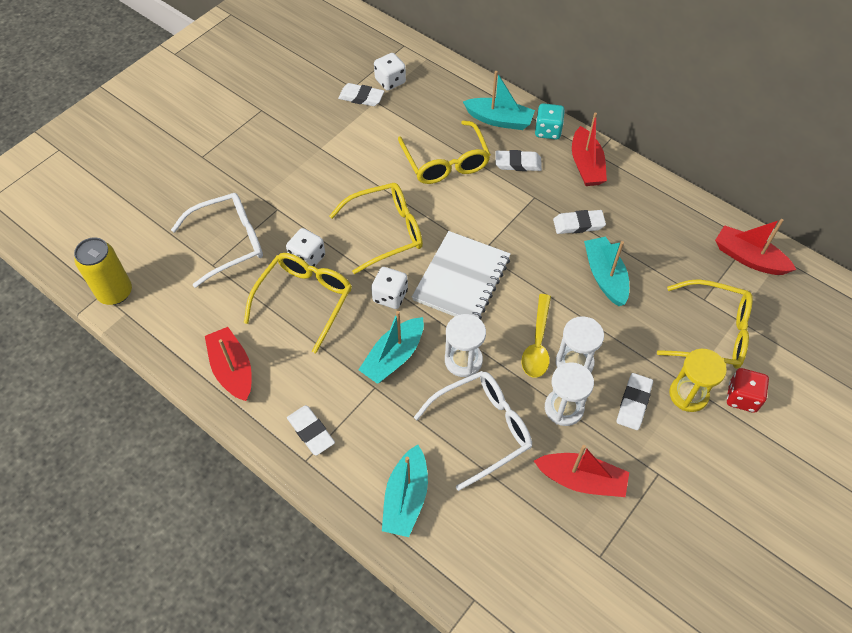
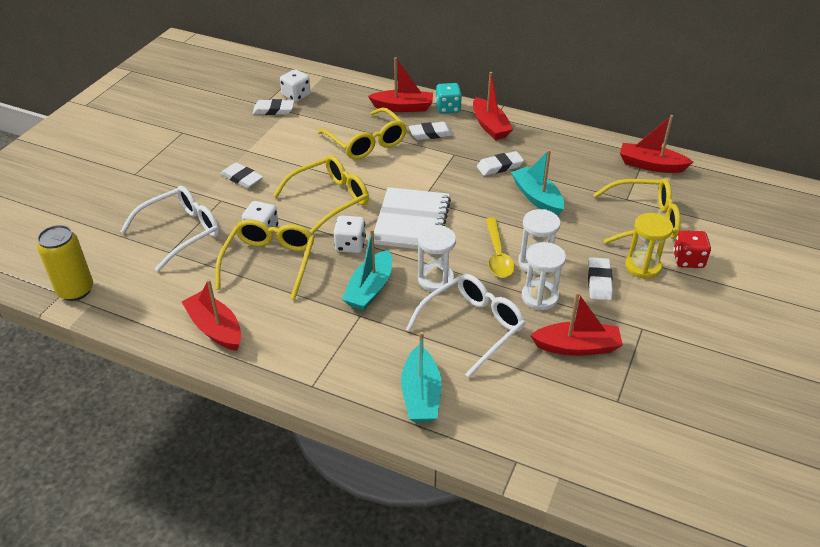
camera: 15 degrees left, 15 degrees down
white eraser [287,405,335,456] -> white eraser moved to [221,162,263,189]
turquoise boat [463,71,535,130] -> red boat [368,57,433,112]

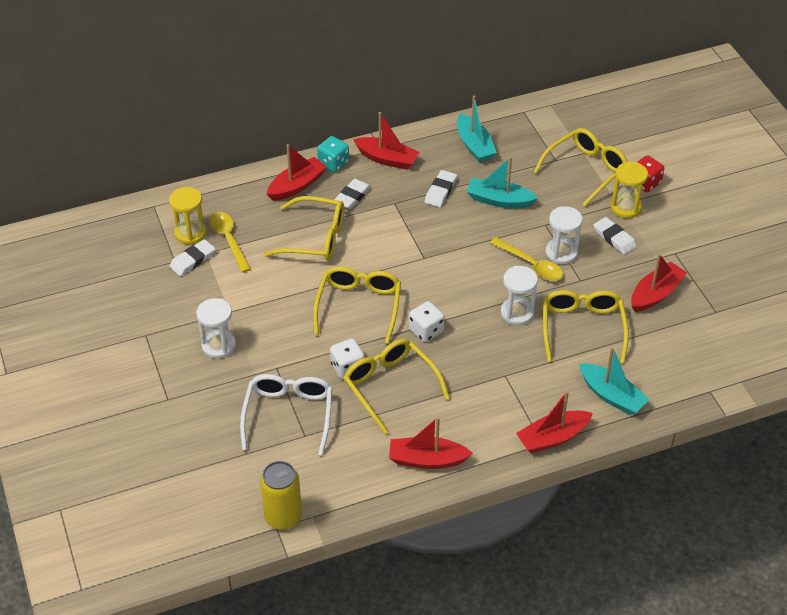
camera: 45 degrees left, 5 degrees up
white eraser [221,162,263,189] -> none
white dice [280,69,311,102] -> yellow hourglass [169,187,207,245]
turquoise boat [342,229,392,311] -> turquoise boat moved to [457,96,497,162]
white notebook [374,187,451,249] -> none
white glasses [406,274,525,378] -> yellow glasses [543,290,629,363]
white hourglass [522,242,566,310] -> white hourglass moved to [196,298,236,359]
red boat [620,115,693,173] -> red boat moved to [516,391,593,453]
none -> yellow spoon [209,212,251,273]

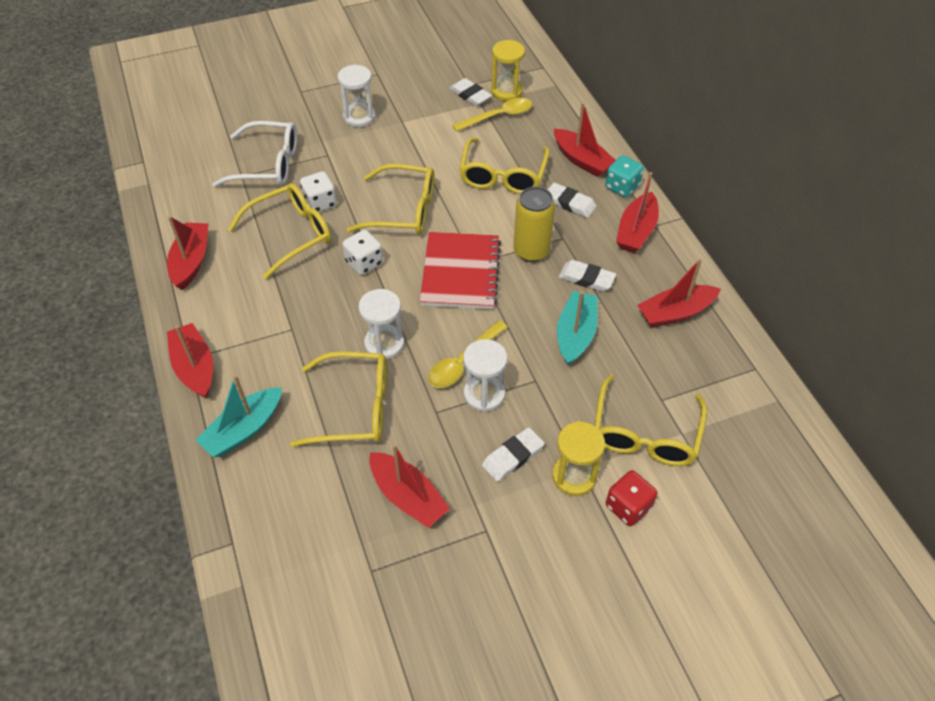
camera: 90 degrees right, 5 degrees up
yellow can [260,461,302,530] -> yellow can moved to [513,187,555,262]
turquoise boat [457,96,497,162] -> red boat [637,258,721,328]
yellow glasses [534,128,627,206] -> yellow glasses turned 60 degrees clockwise [594,374,707,466]
none -> red notebook [420,232,501,309]

